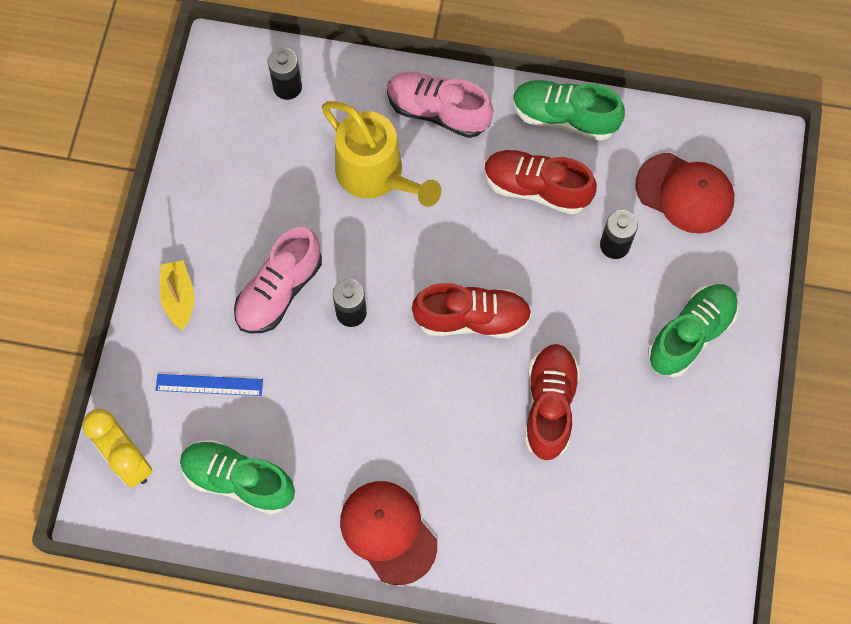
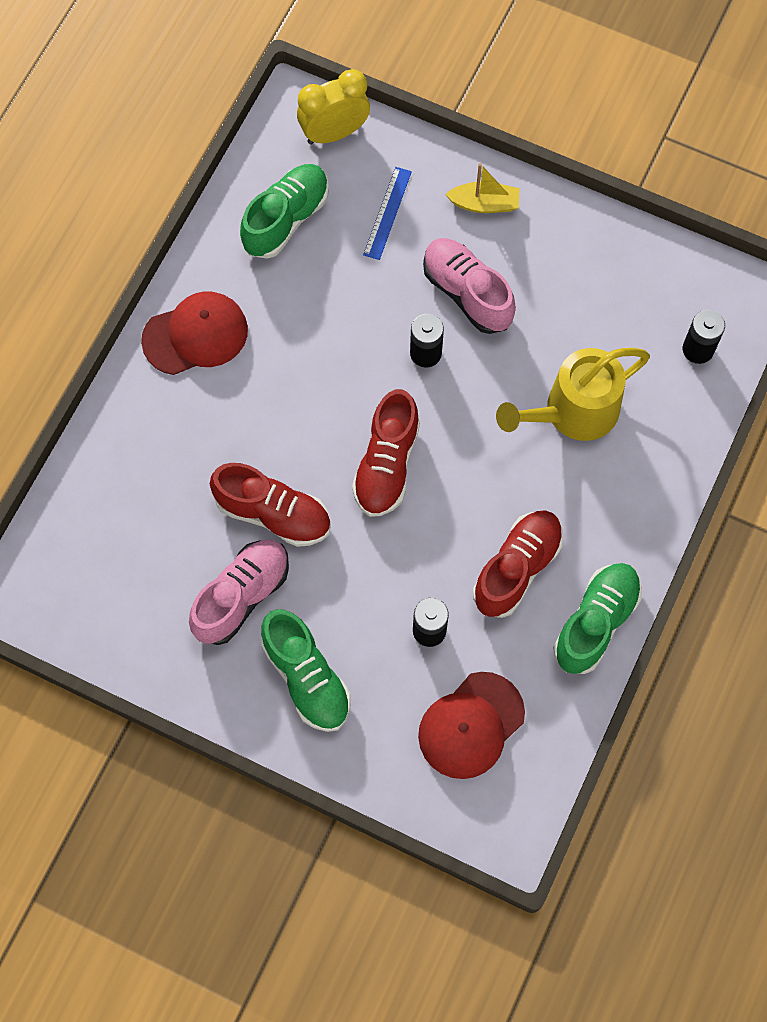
camera: 105 degrees right, 0 degrees up
pink shoe [387,72,493,138] -> pink shoe moved to [189,540,289,645]

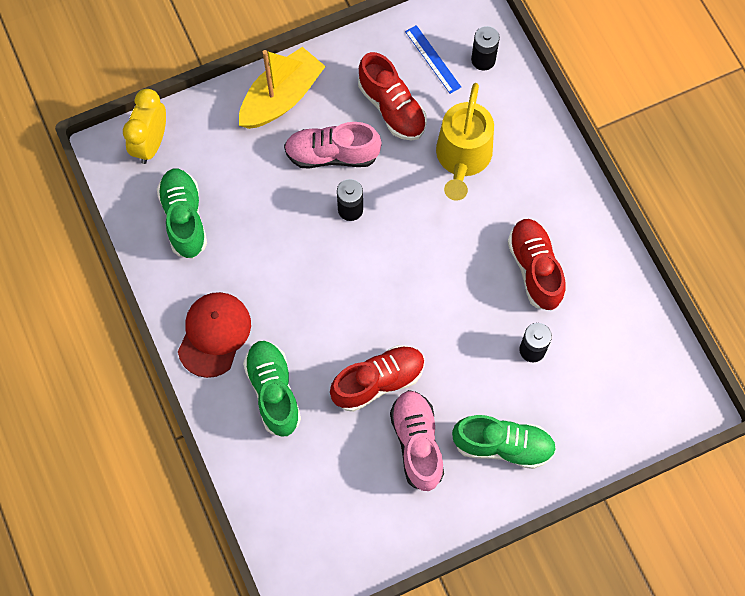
camera: 50 degrees left, 0 degrees up
red shoe [352,389,420,517] -> red shoe moved to [358,52,427,141]
blue ruler [363,167,412,260] -> blue ruler moved to [405,25,461,94]
red cap [418,672,525,779] -> none
yellow boat [445,163,519,213] -> yellow boat [239,47,326,129], size x1.78
green shoe [553,563,642,674] -> green shoe moved to [243,340,301,437]

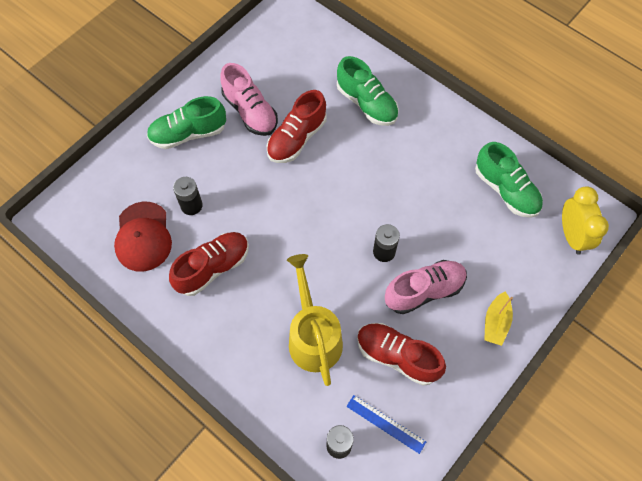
camera: 155 degrees right, 5 degrees down
red cap [178,292,251,378] -> red cap moved to [114,202,172,272]
yellow boat [239,47,326,129] -> yellow boat [484,291,513,346], size x0.56
red shoe [508,219,565,311] -> red shoe turned 90 degrees counterclockwise [169,232,249,296]

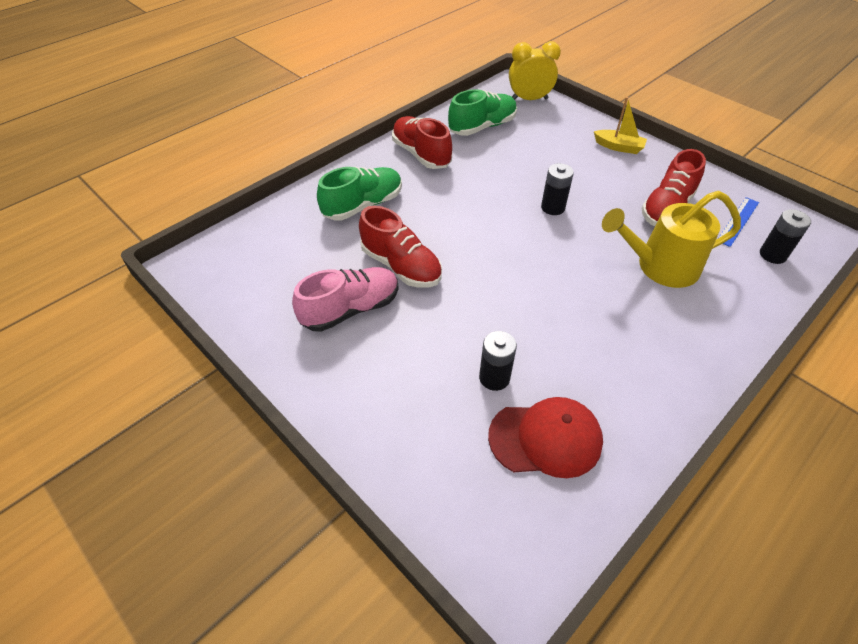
camera: 85 degrees left, 15 degrees down
green shoe [147,96,226,149] -> none
red shoe [169,232,249,296] -> red shoe moved to [392,116,452,169]
pink shoe [385,260,467,314] -> none

